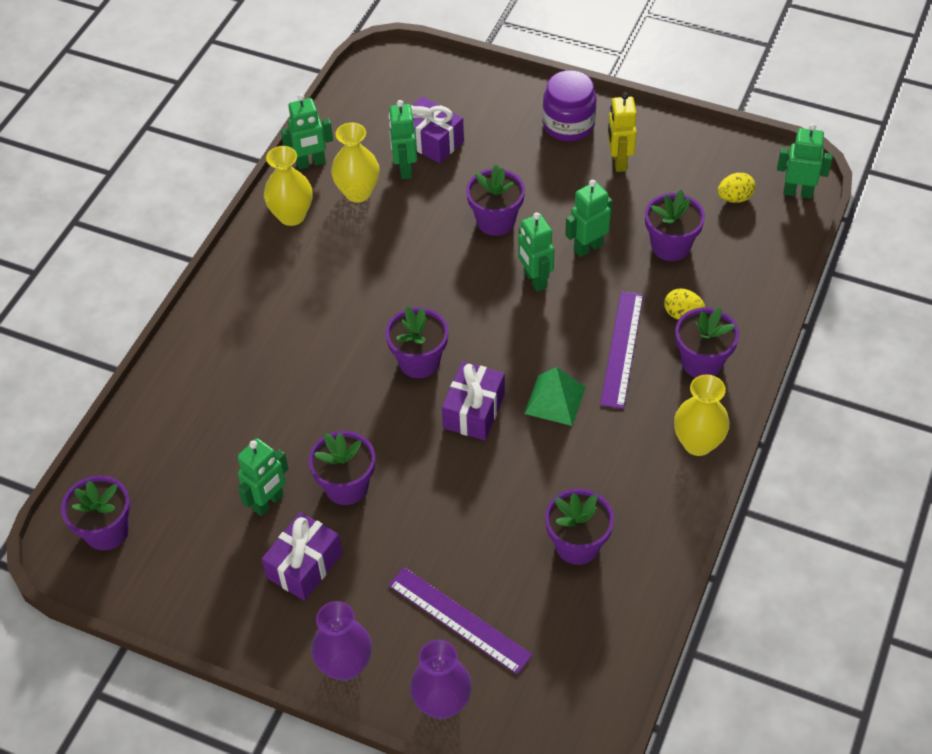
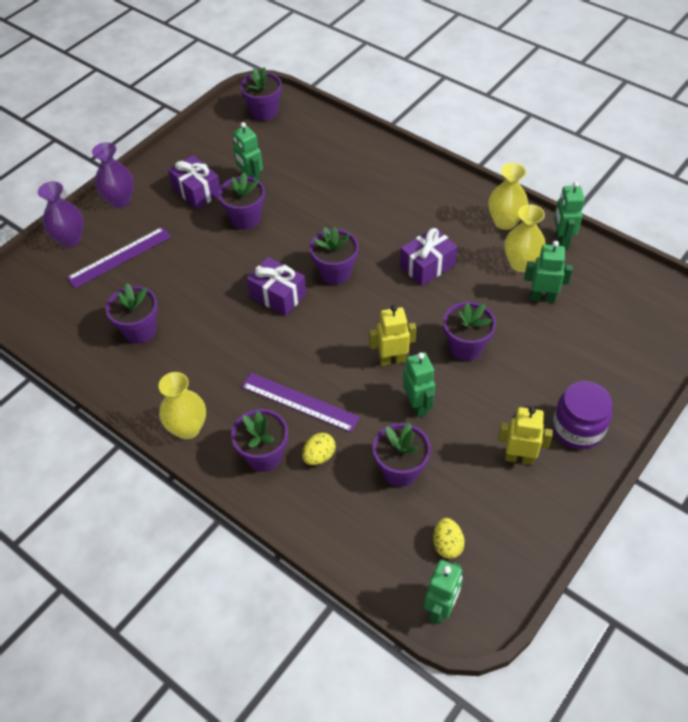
camera: 105 degrees right, 0 degrees up
purple gift [411,96,464,163] -> purple gift moved to [400,227,457,286]
green robot [518,212,554,292] -> yellow robot [369,305,416,366]
green pyramid [524,367,586,426] -> none

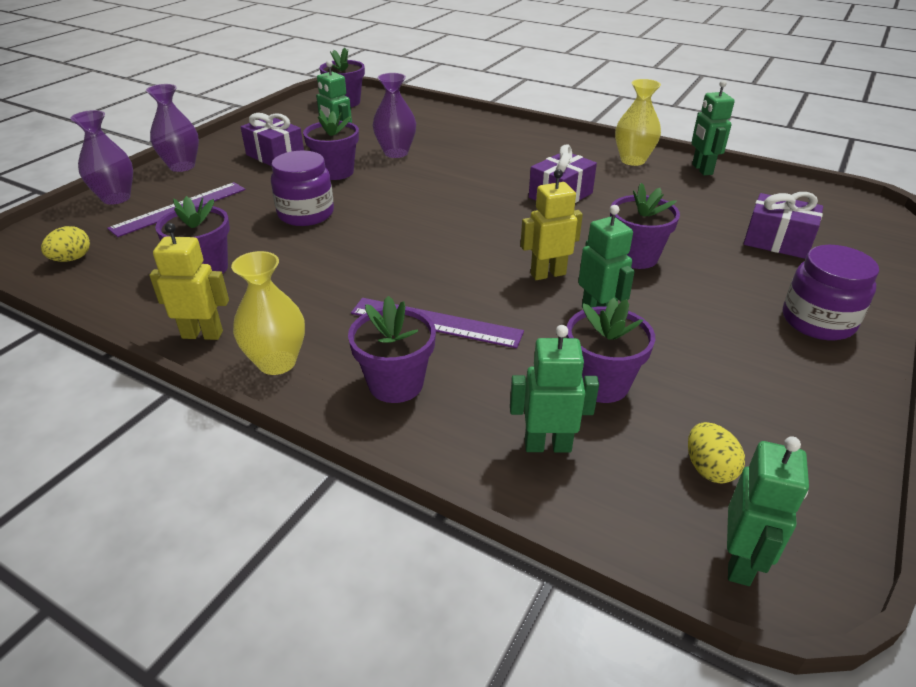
camera: 10 degrees left, 15 degrees down
purple gift [247,257,306,316] -> purple gift moved to [743,192,823,259]
yellow egg [302,433,336,465] -> yellow egg moved to [41,226,90,262]
purple flower pot [310,227,359,285] -> none
yellow robot [498,407,553,465] -> yellow robot moved to [149,223,229,340]
yellow vase [504,204,546,272] -> none
green robot [524,241,573,303] -> green robot moved to [510,325,599,453]
none -> purple jar [271,150,334,226]
none -> purple vase [373,73,416,158]

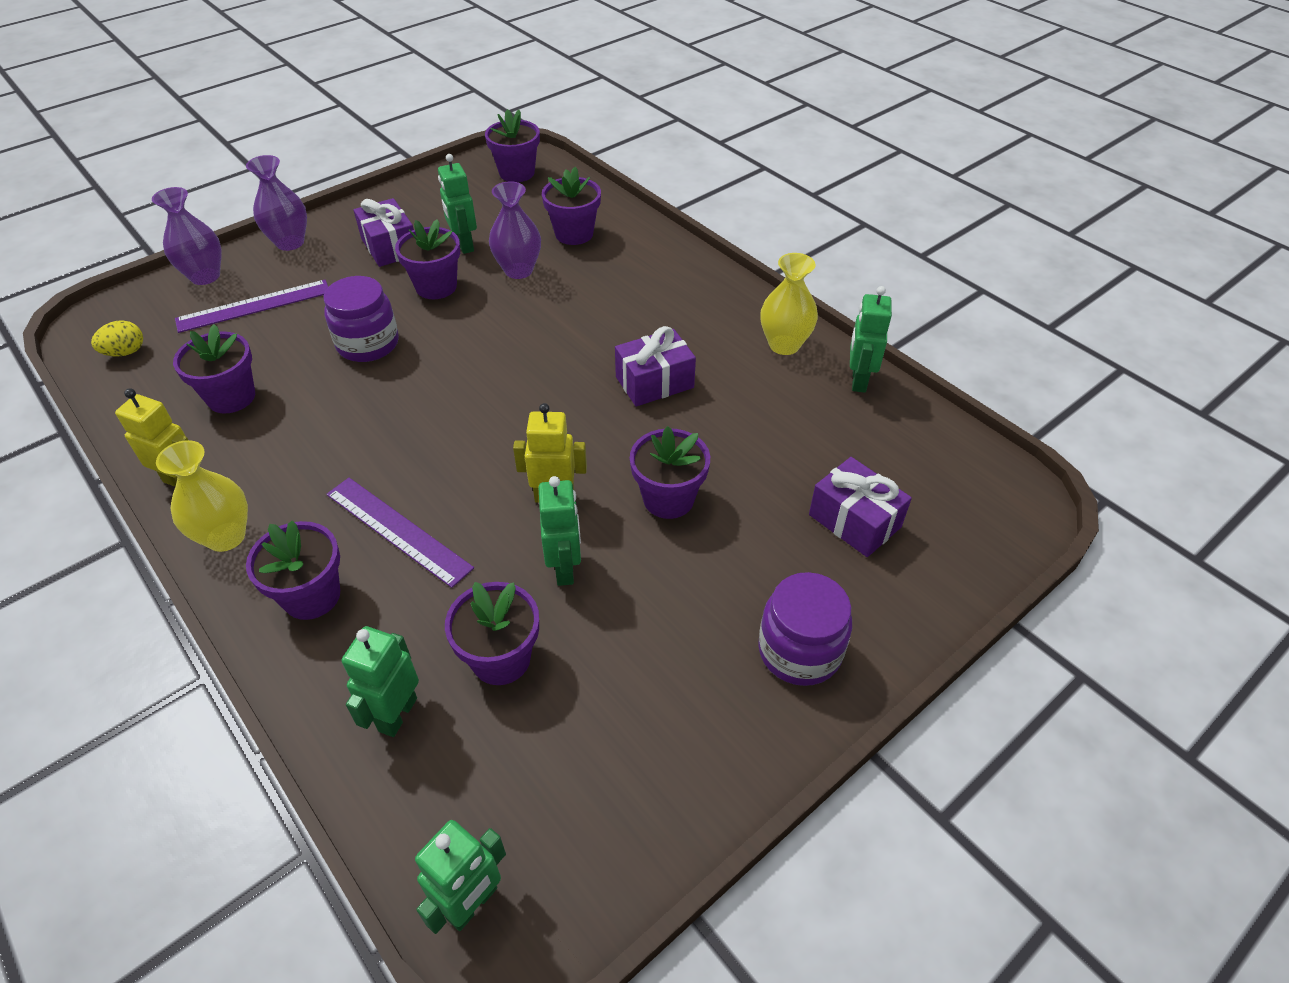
camera: 20 degrees right, 10 degrees up
green robot [510,325,599,453] -> green robot turned 90 degrees counterclockwise [342,626,419,737]
yellow egg [688,422,745,483] -> none
none -> purple flower pot [542,167,601,245]

